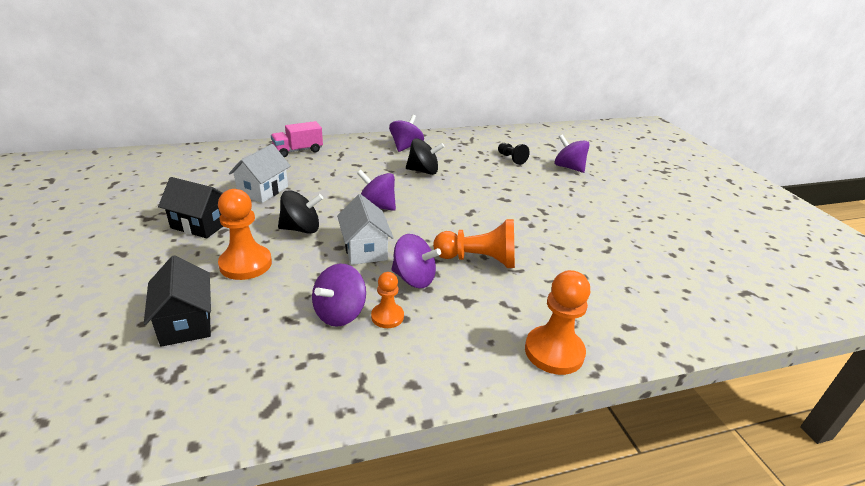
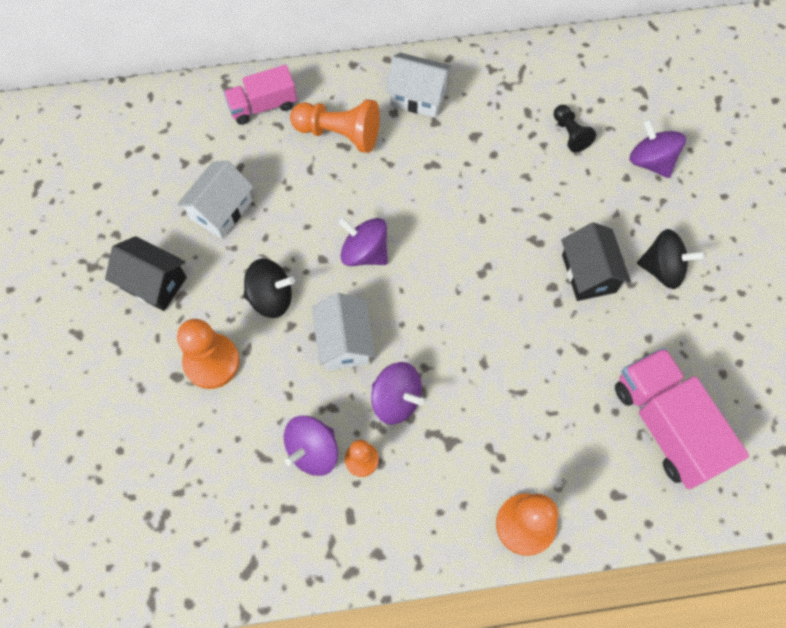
camera: 10 degrees right, 35 degrees up
black house [144,255,211,347] -> black house moved to [561,222,631,301]
purple spinning top [389,115,424,152] -> white house [385,53,452,117]
black spinning top [406,138,445,175] -> black spinning top moved to [637,229,705,289]
orange pawn [433,219,515,268] -> orange pawn moved to [290,99,380,153]
none -> pink truck [615,347,749,489]

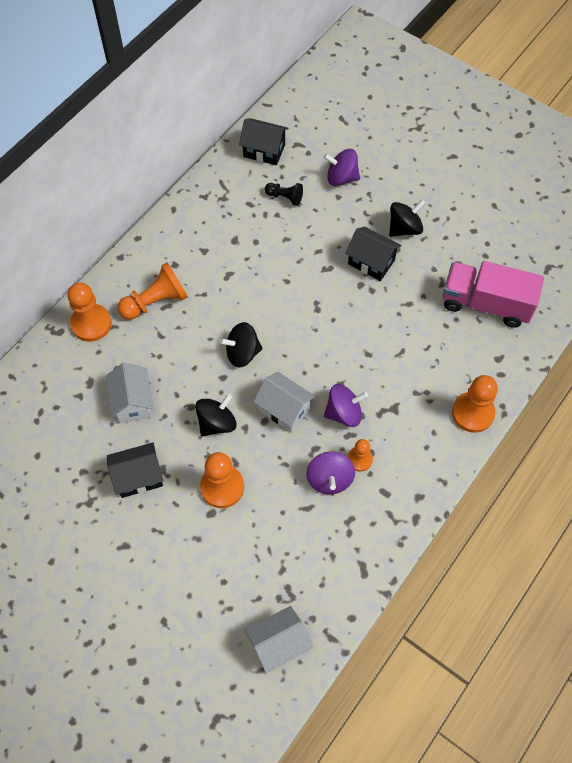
camera: 45 degrees left, 5 degrees down
pink truck [224,65,297,125] -> orange pawn [67,283,112,342]
purple spinning top [338,218,388,266] -> black spinning top [220,322,263,368]
white house [385,53,452,117] -> white house moved to [245,606,313,673]
none -> black house [239,118,288,165]

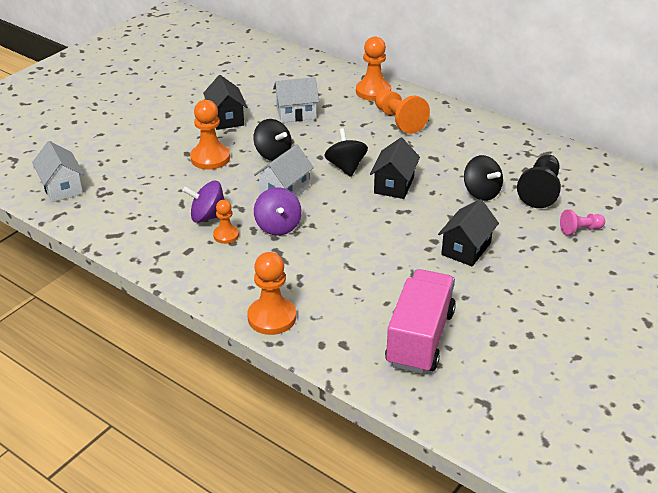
camera: 90 degrees right, 25 degrees down
black house [239,118,288,165] -> black house moved to [370,138,420,199]
black pawn [265,183,303,206] -> black pawn [517,154,561,208], size x1.71
purple spinning top [324,149,360,186] -> pink pawn [560,209,605,235]
black spinning top [389,200,425,237] -> black spinning top moved to [464,155,503,201]

